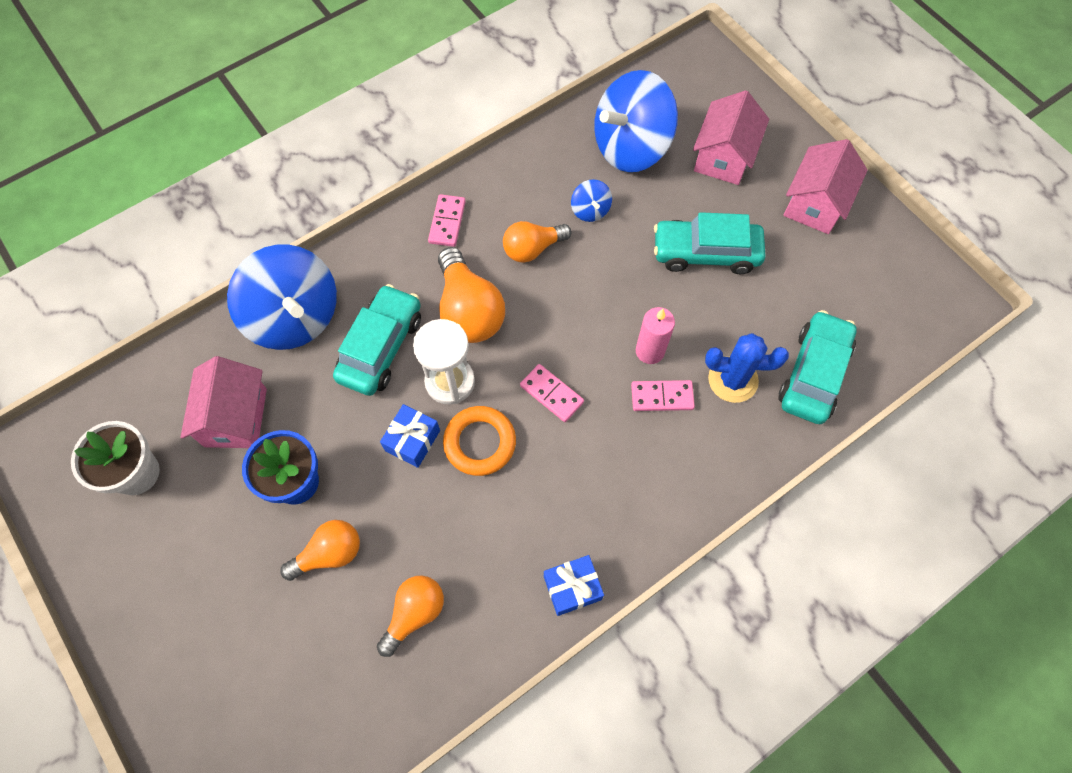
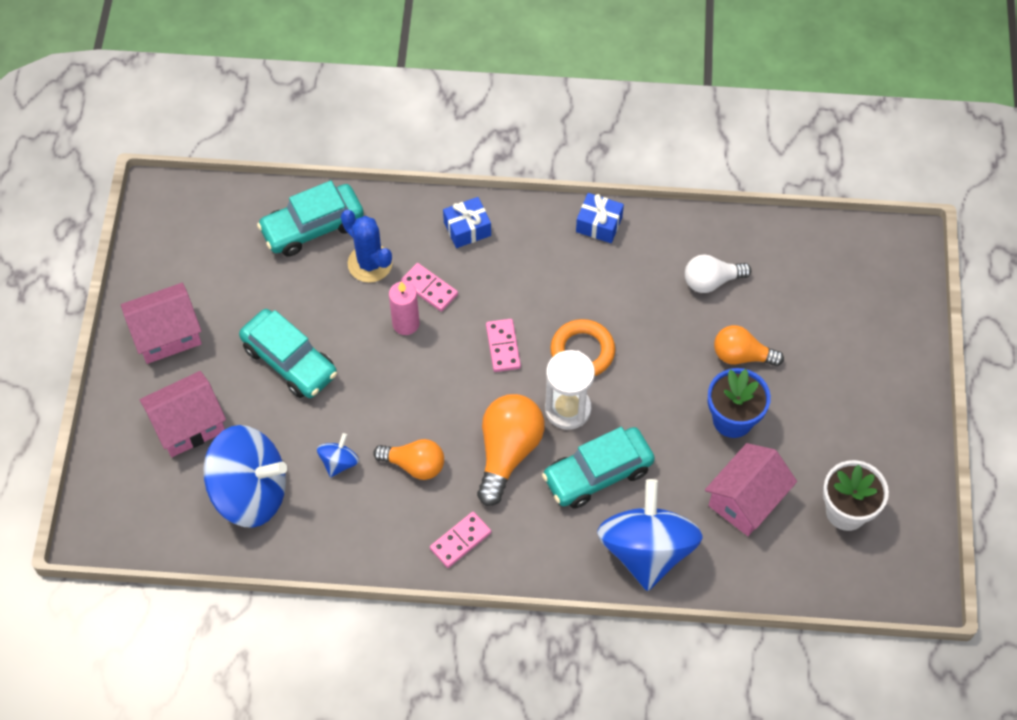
camera: 140 degrees left, 5 degrees down
orange light bulb [377,575,444,657] -> white light bulb [685,255,752,293]
blue gift [380,404,440,468] -> blue gift moved to [443,197,491,248]

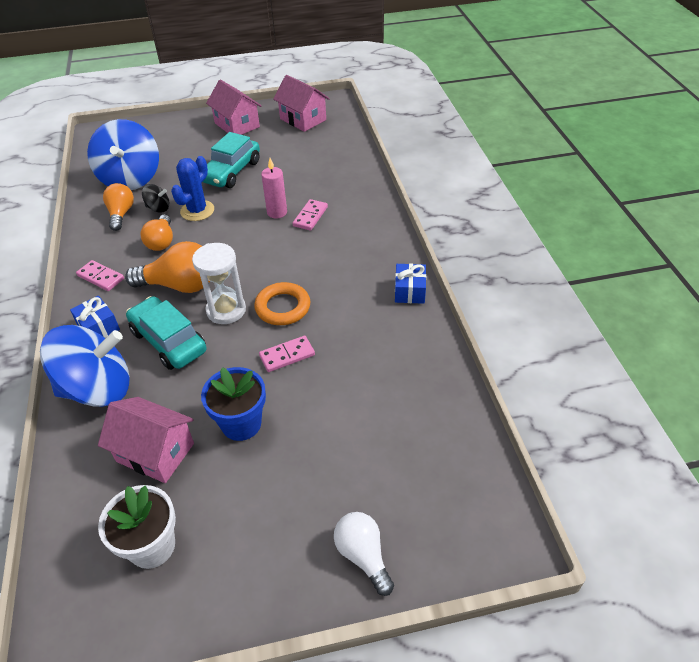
camera: 75 degrees right, 15 degrees down
pink house [139,371,226,457] -> pink house moved to [273,75,330,132]
turquoise car [257,181,364,257] -> none
blue spinning top [317,433,359,477] -> black spinning top [142,184,169,213]
blue cactus [341,210,393,283] -> blue cactus moved to [171,156,214,221]
blue gift [443,197,491,248] -> blue gift moved to [70,296,120,338]
pink domino [486,319,521,372] -> pink domino moved to [259,336,315,372]
white light bulb [685,255,752,293] -> white light bulb moved to [334,512,394,596]
orange light bulb [714,325,784,366] -> orange light bulb moved to [103,183,134,231]

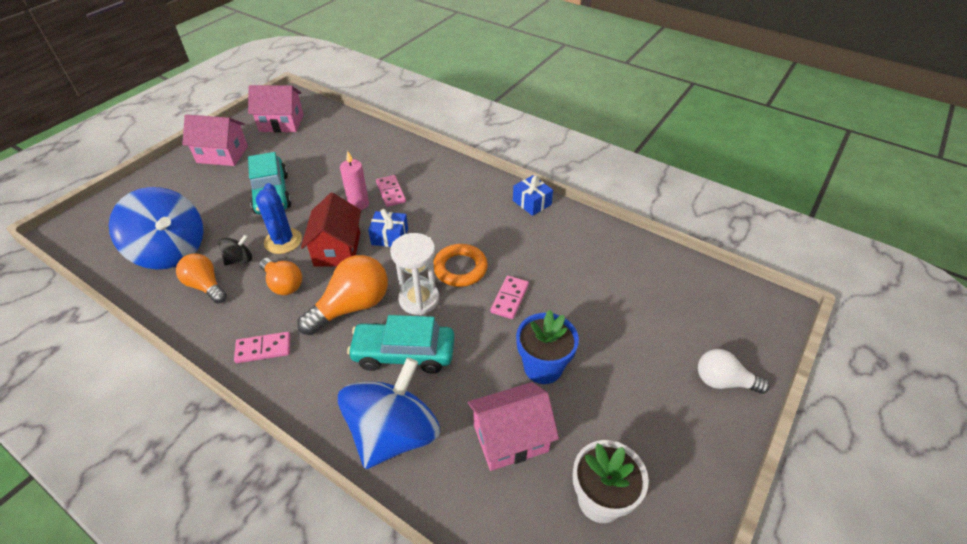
camera: 45 degrees left, 0 degrees up
blue gift [70,296,120,338] -> blue gift moved to [368,209,408,247]
none -> red house [301,193,361,267]

